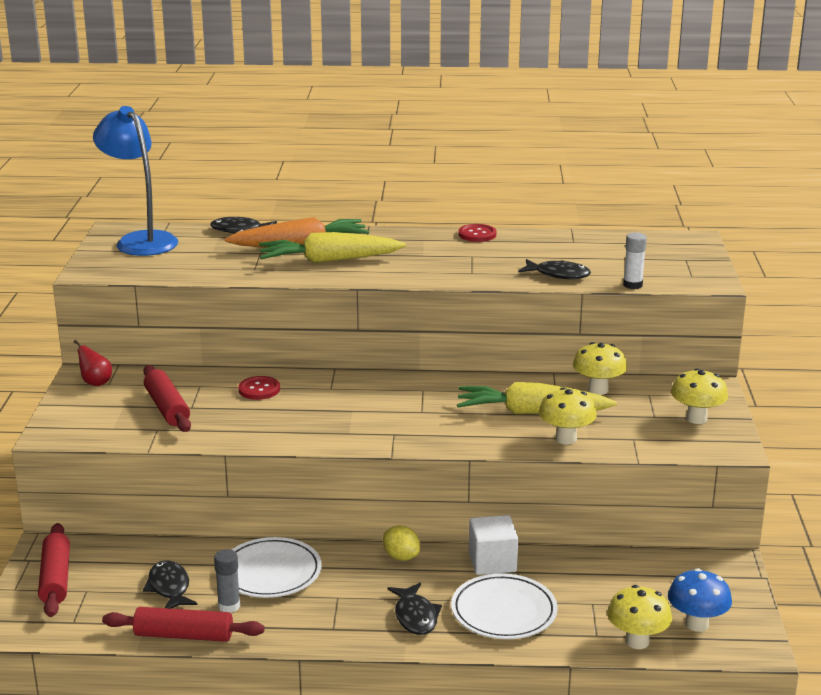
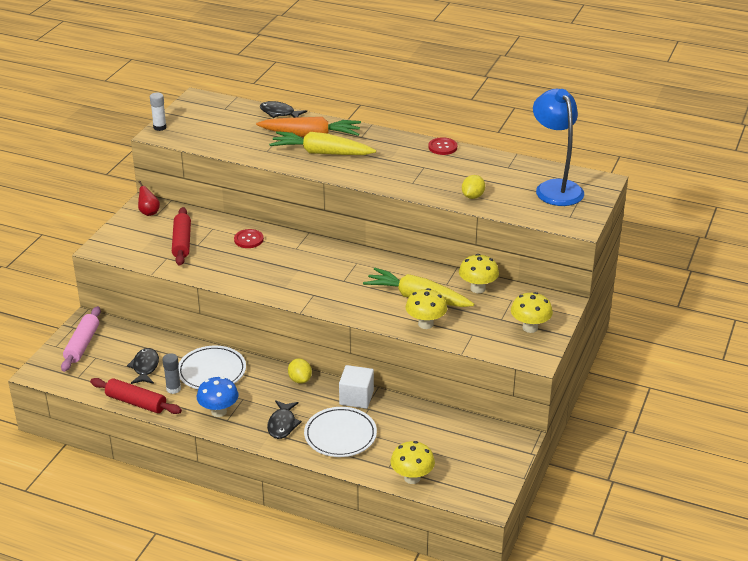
camera: 20 degrees right, 10 degrees up
red rolling pin [38,523,70,617] -> pink rolling pin [61,306,101,372]
blue lamp [93,106,178,256] -> blue lamp moved to [533,89,584,206]
black fish [518,259,591,279] -> yellow lemon [462,175,485,199]
white glue stick [623,232,647,289] -> white glue stick moved to [150,93,167,131]
blue mushroom [668,568,732,632] -> blue mushroom moved to [197,377,239,417]

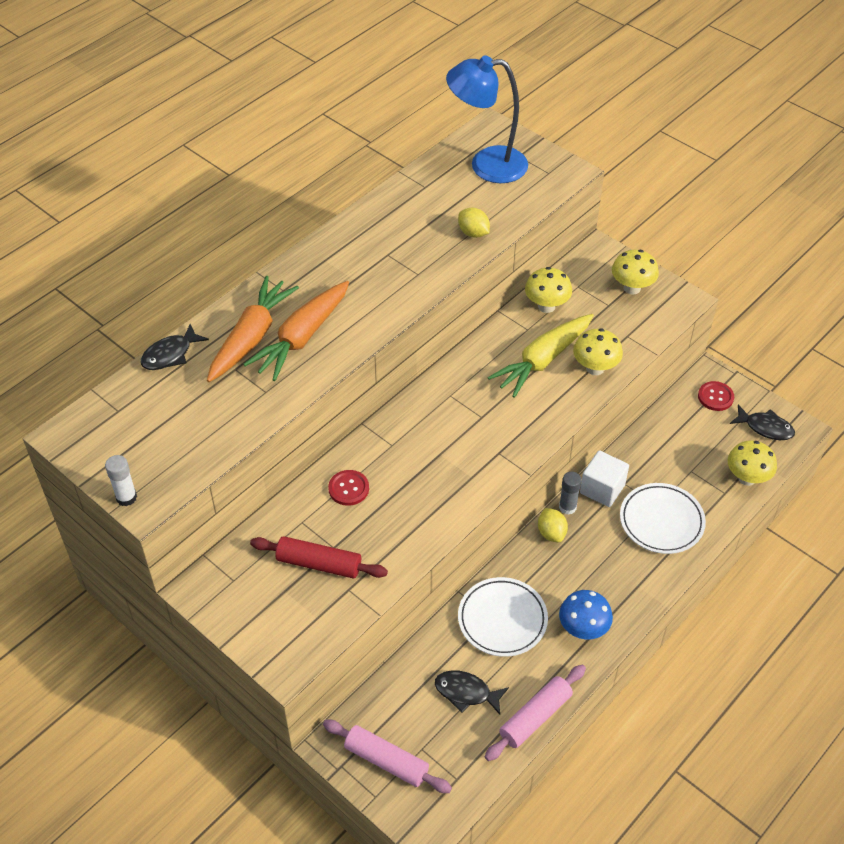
camera: 70 degrees left, 15 degrees up
red rolling pin [90,378,182,414] -> pink rolling pin [485,665,586,761]
red pear [138,181,160,216] -> none
grey glue stick [162,353,181,394] -> grey glue stick moved to [559,472,582,515]
black fish [267,400,302,439] -> black fish moved to [730,405,795,440]
yellow carrot [269,131,376,155] -> orange carrot [244,281,349,381]
yellow lemon [288,358,312,384] -> yellow lemon turned 75 degrees clockwise [538,508,568,542]
red button [428,137,457,155] -> red button moved to [698,381,734,411]

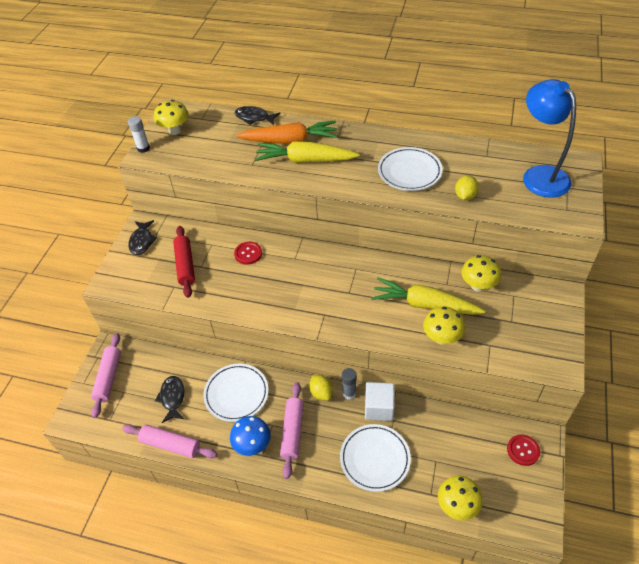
camera: 65 degrees right, 0 degrees up
orange carrot [244,281,349,381] -> yellow carrot [255,141,360,163]
yellow lemon [538,508,568,542] -> yellow lemon turned 75 degrees counterclockwise [309,375,333,400]
yellow mushroom [612,250,659,295] -> yellow mushroom moved to [154,100,189,135]
black fish [730,405,795,440] -> black fish moved to [128,220,157,255]
none -> pink rolling pin [280,382,304,479]
none -> white plate [378,147,443,191]

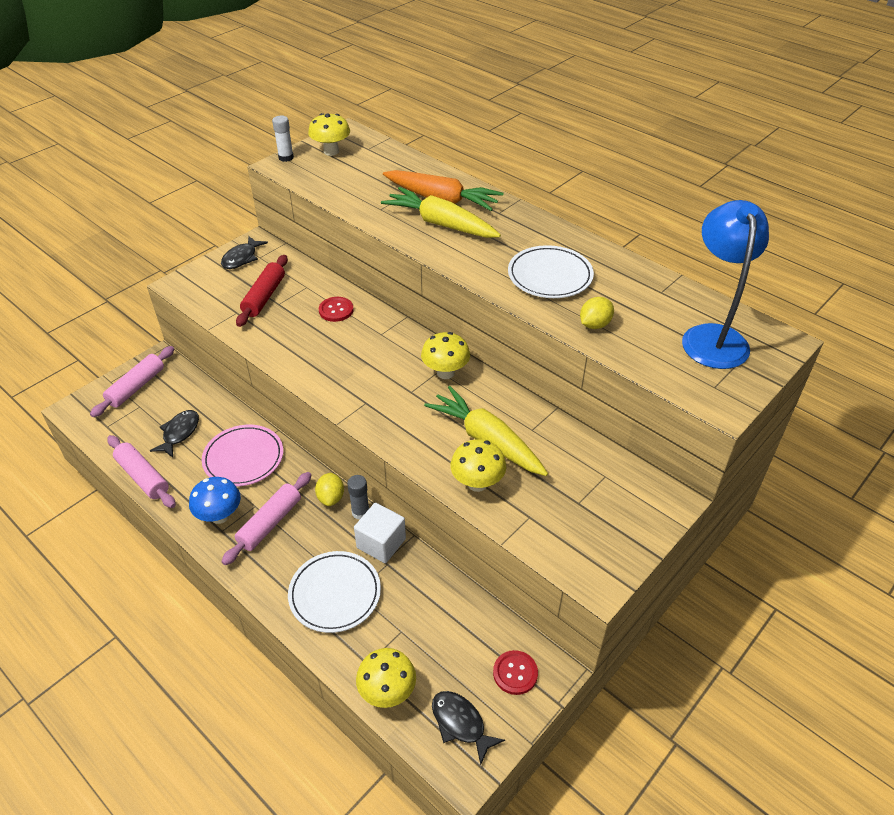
camera: 25 degrees right, 5 degrees down
white plate [203,364,269,422] -> pink plate [202,425,283,487]
black fish [235,106,280,125] -> black fish moved to [432,691,505,765]
yellow mushroom [461,255,501,292] -> yellow mushroom moved to [421,332,470,379]

